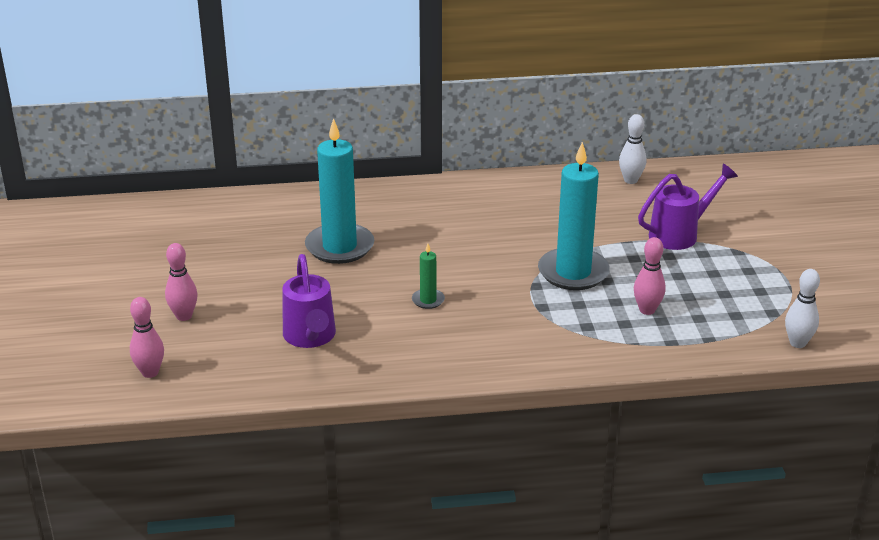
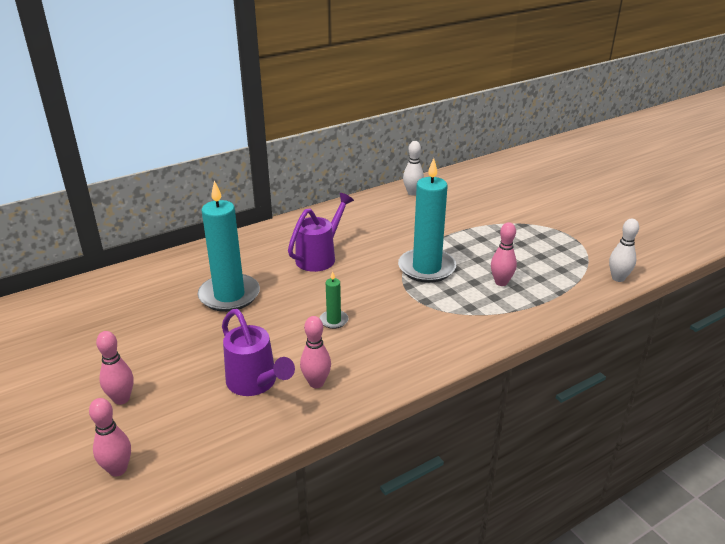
camera: 25 degrees left, 0 degrees up
purple watering can [638,164,738,250] -> purple watering can moved to [288,193,354,272]
none -> pink bowling pin [300,316,331,388]

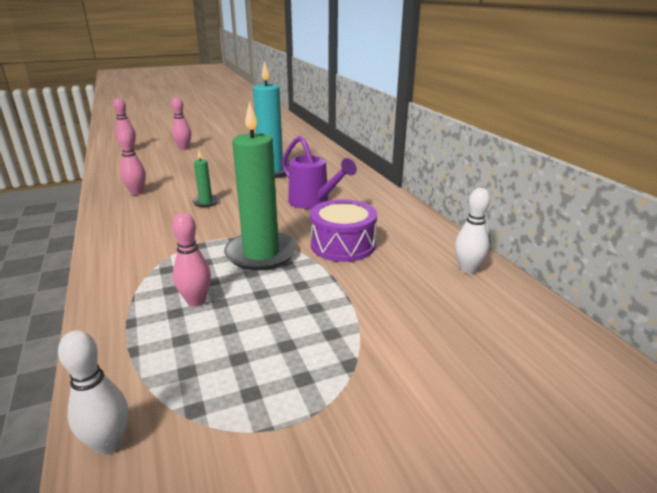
camera: 100 degrees right, 5 degrees down
purple watering can [222,309,295,396] -> none
turquoise candle [398,158,456,283] -> green candle [224,101,297,270]
none -> purple drum [310,199,377,262]

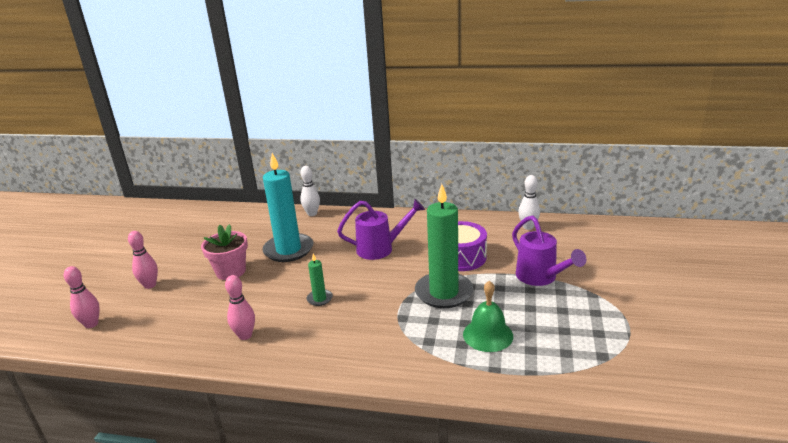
camera: 55 degrees left, 0 degrees up
white bowling pin [58,330,128,455] -> white bowling pin moved to [300,166,320,216]
pink bowling pin [172,213,211,307] -> green bell [463,280,513,352]
none -> pink flower pot [201,224,248,280]
none -> purple watering can [512,216,586,286]

